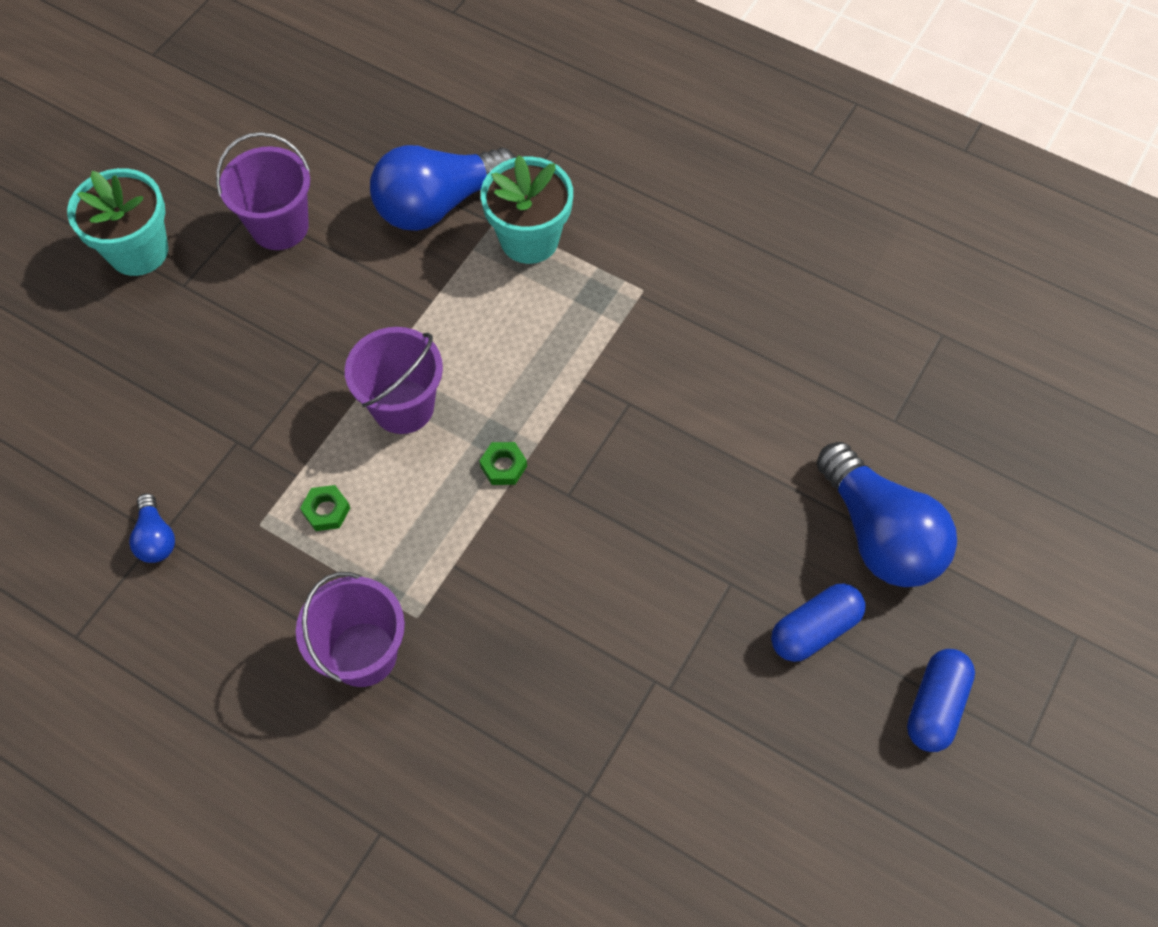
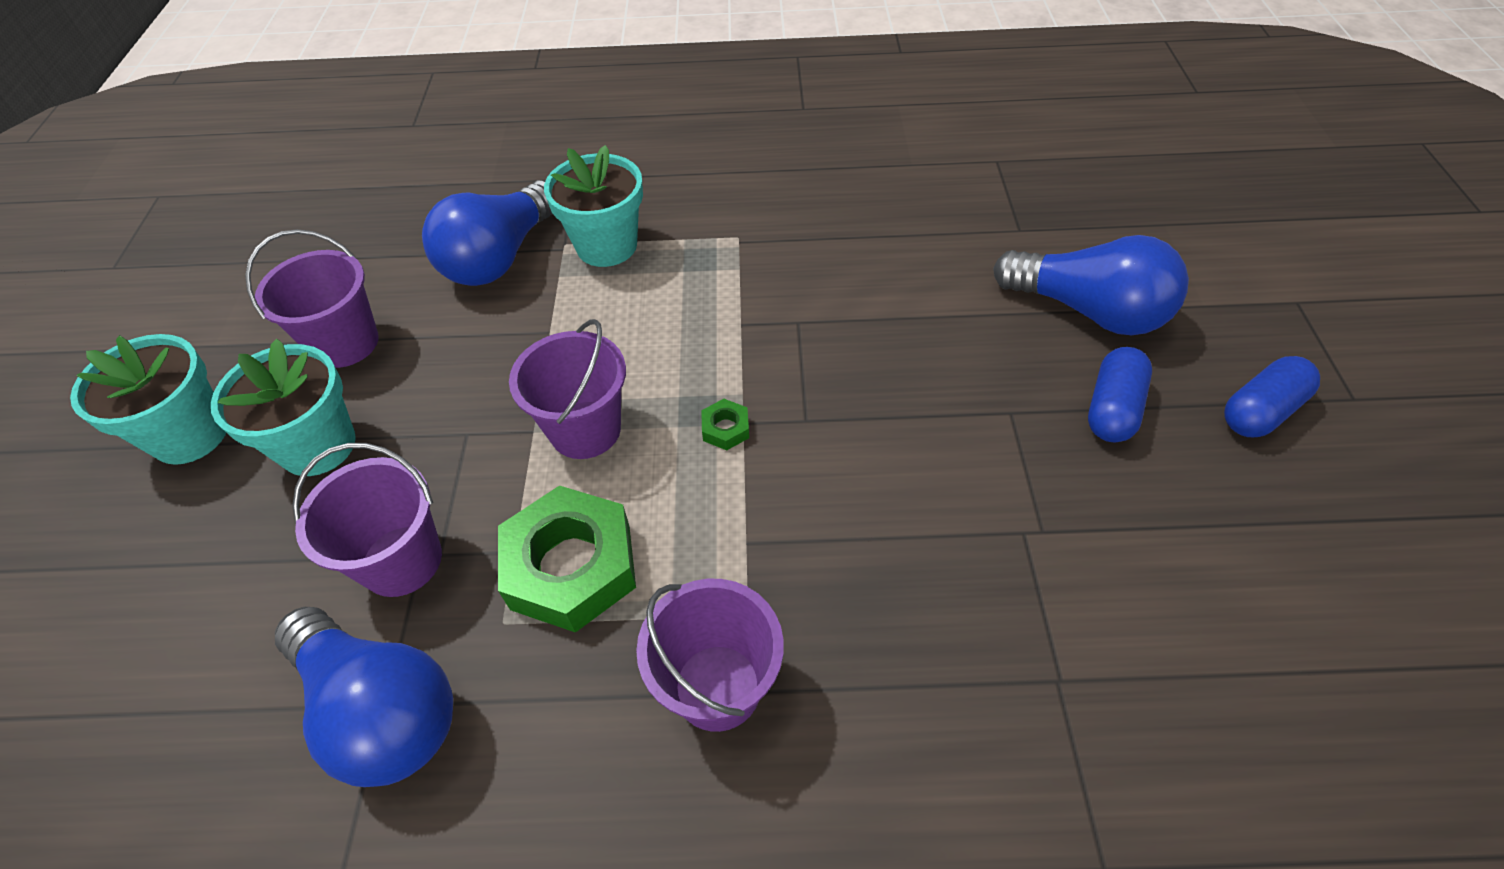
camera: 30 degrees left, 10 degrees down
blue light bulb [129,493,175,563] -> blue light bulb [275,607,453,787], size x2.18
green nut [300,485,350,531] -> green nut [498,485,636,633], size x2.40
blue capsule [907,649,975,752] -> blue capsule turned 60 degrees clockwise [1224,356,1320,437]
none -> turquoise flower pot [211,339,356,476]
none -> purple bucket [293,443,442,597]

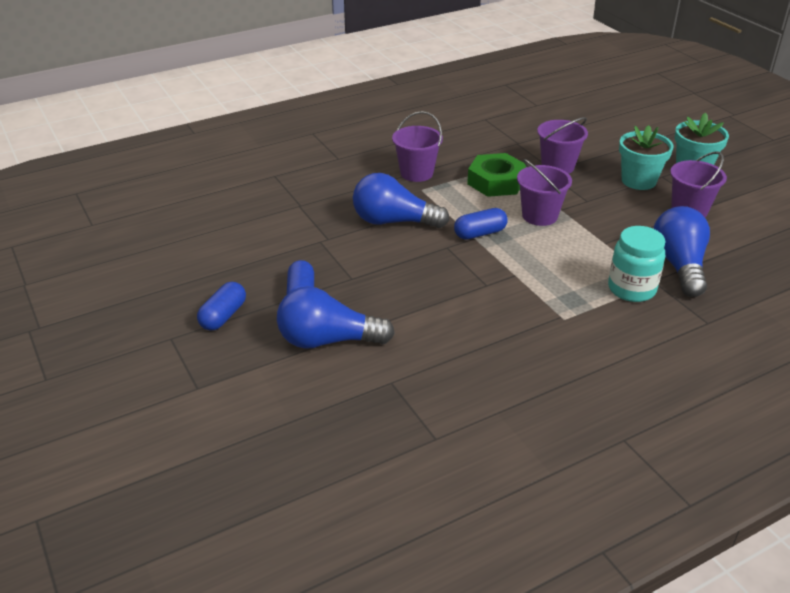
camera: 150 degrees right, 15 degrees down
blue light bulb [275,607,453,787] -> blue light bulb moved to [353,173,450,228]
turquoise flower pot [544,145,643,267] -> turquoise jar [608,226,666,302]
green nut [701,399,749,450] -> blue capsule [454,208,508,240]

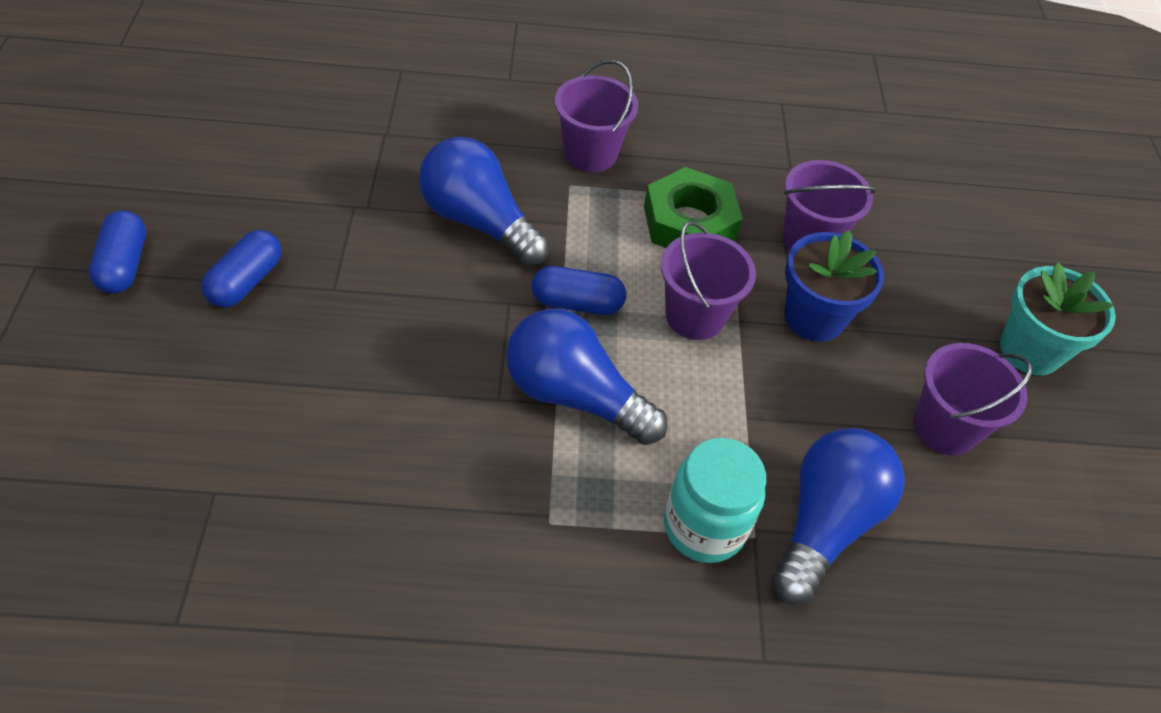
camera: 25 degrees right, 15 degrees up
blue capsule [197,282,246,331] -> blue capsule turned 60 degrees counterclockwise [89,210,146,294]
blue light bulb [277,286,395,349] -> blue light bulb moved to [506,309,667,445]
turquoise flower pot [619,125,673,190] -> none
none -> blue flower pot [784,230,884,342]

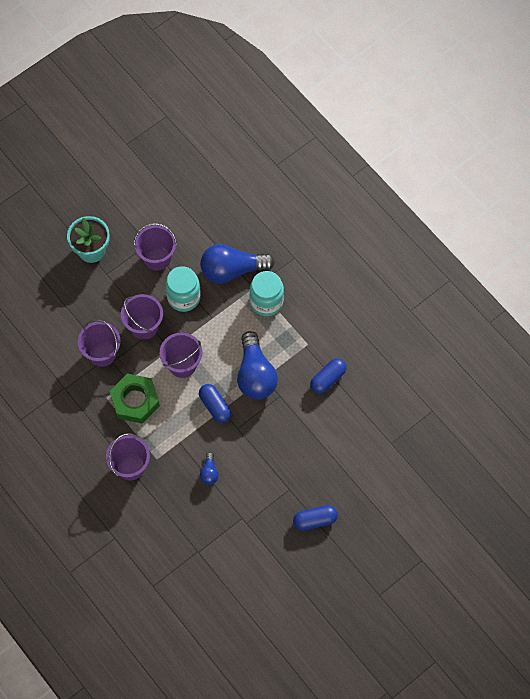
camera: 125 degrees left, 15 degrees up
blue capsule [89,210,146,294] -> blue capsule moved to [310,358,347,394]
blue light bulb [419,137,550,266] -> blue light bulb [200,452,219,485], size x0.46
blue flower pot [784,230,884,342] -> purple bucket [121,294,163,340]
none -> turquoise jar [165,266,201,312]

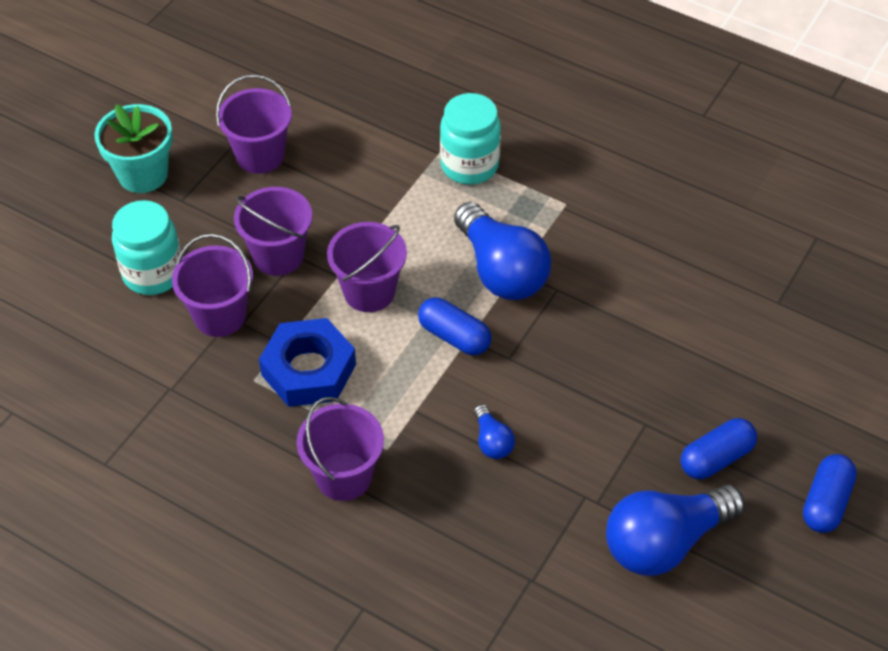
camera: 20 degrees left, 15 degrees down
green nut [110,373,160,424] -> blue nut [259,318,356,407]
turquoise jar [165,266,201,312] -> turquoise jar moved to [112,200,181,295]
blue light bulb [200,244,275,284] -> blue light bulb moved to [606,485,745,576]
blue capsule [310,358,347,394] -> blue capsule moved to [803,454,857,533]

